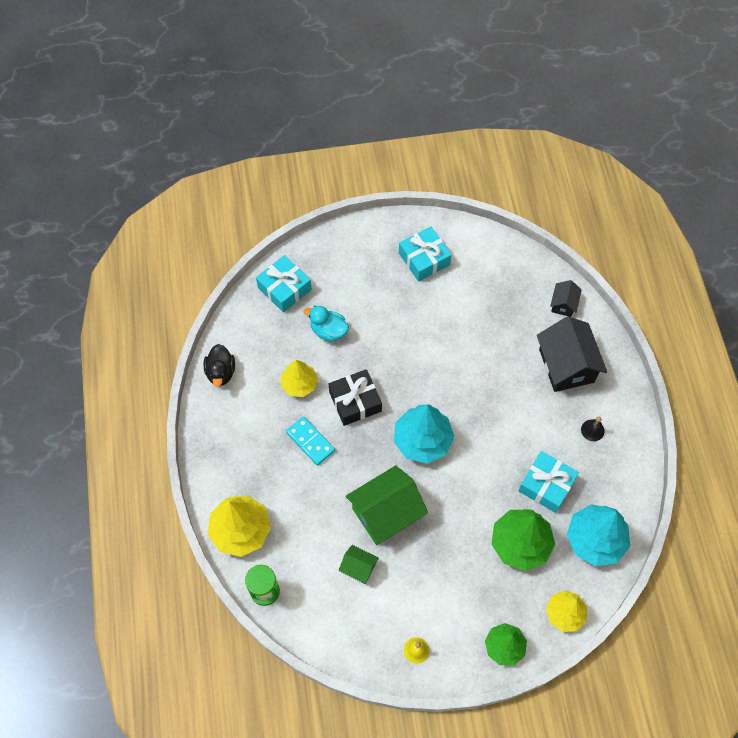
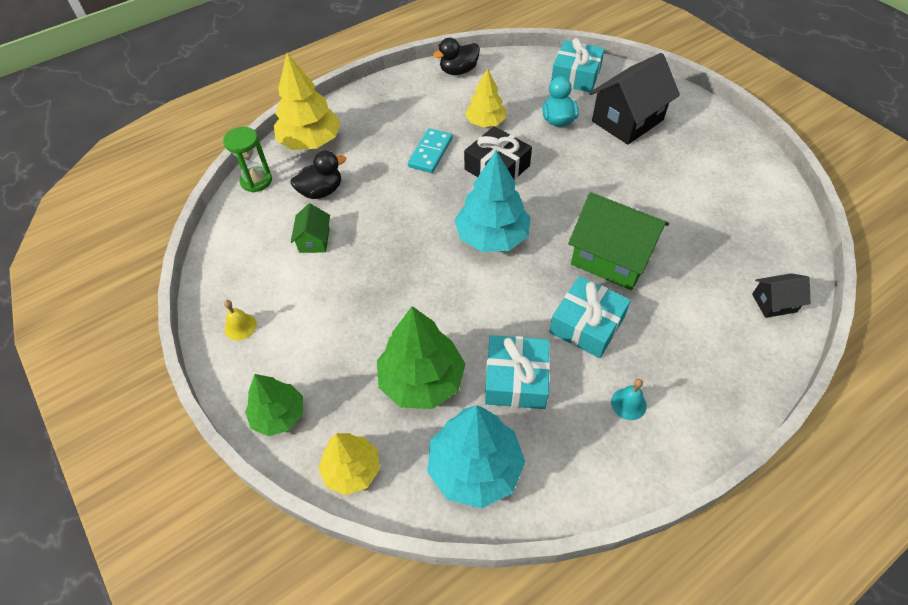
camera: 65 degrees right, 10 degrees down
green house [346,465,428,545] -> green house moved to [568,192,669,290]
turquoise gift [399,227,452,282] -> turquoise gift moved to [549,276,631,358]
black house [537,316,607,392] -> black house moved to [589,53,680,145]
black bell [581,417,604,441] -> turquoise bell [611,379,647,420]
none -> black duck [291,151,346,199]

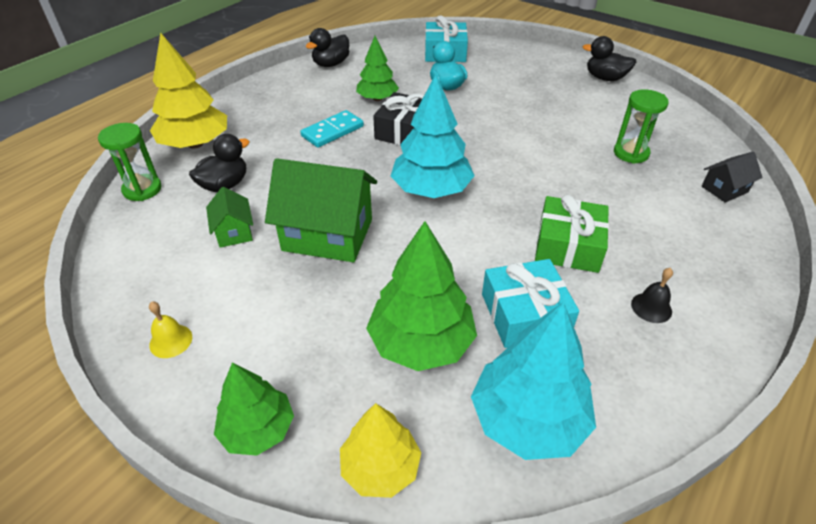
camera: 20 degrees left, 10 degrees down
turquoise domino [408,128,453,173] -> turquoise domino turned 45 degrees clockwise [300,110,364,148]
yellow tree [465,68,507,127] -> green tree [356,36,399,101]
turquoise gift [549,276,631,358] -> green gift [535,195,609,273]
green house [568,192,669,290] -> green house moved to [265,158,377,262]
black house [589,53,680,145] -> none
turquoise bell [611,379,647,420] -> black bell [631,268,673,323]
none -> black duck [582,36,636,81]
none -> green hourglass [614,89,669,164]

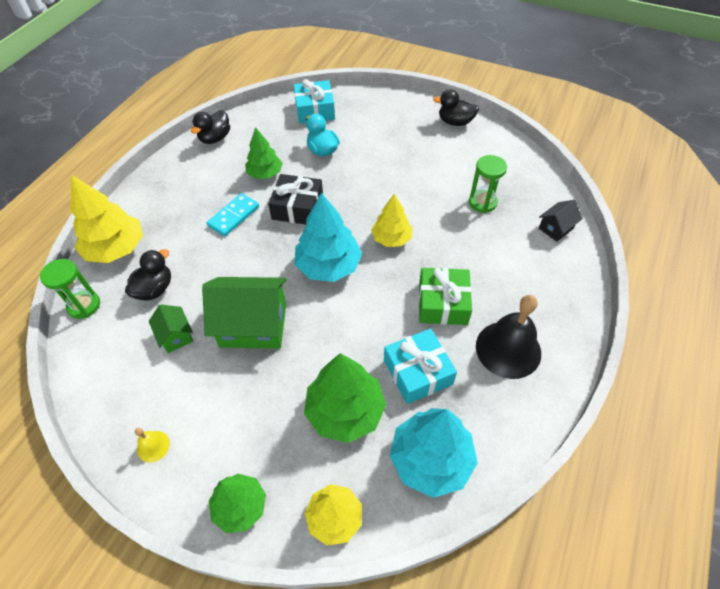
camera: 10 degrees left, 10 degrees up
black bell [631,268,673,323] -> black bell [476,295,541,379], size x2.22
none -> yellow tree [371,194,412,247]

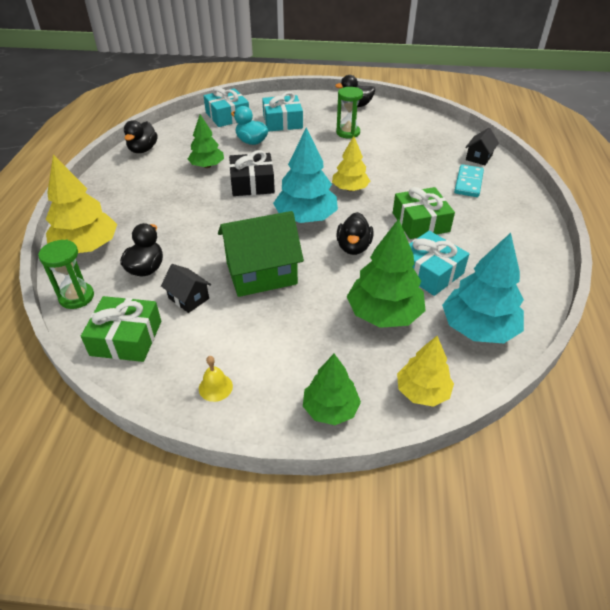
camera: 20 degrees left, 10 degrees down
green house [149,304,193,353] -> black house [161,264,211,313]
turquoise domino [207,193,259,236] -> turquoise domino moved to [454,164,484,197]
green hourglass [469,155,507,213] -> green hourglass moved to [336,87,363,139]
black bell [476,295,541,379] -> none
none -> green gift [81,296,161,362]
none -> turquoise gift [262,92,303,132]
none -> black duck [336,212,373,255]

